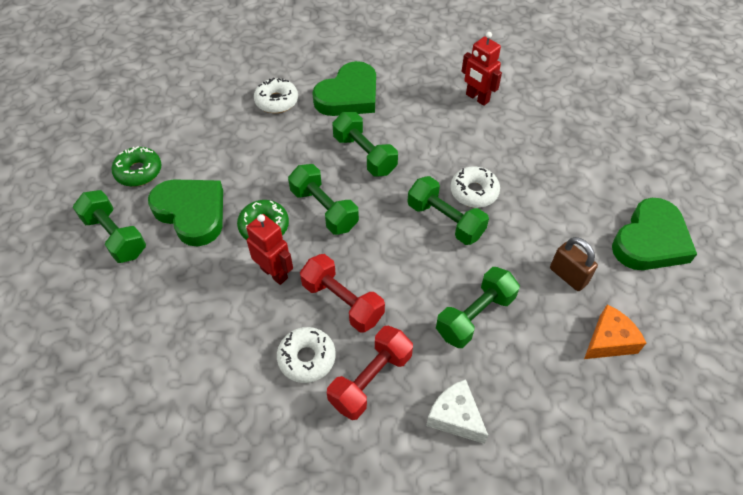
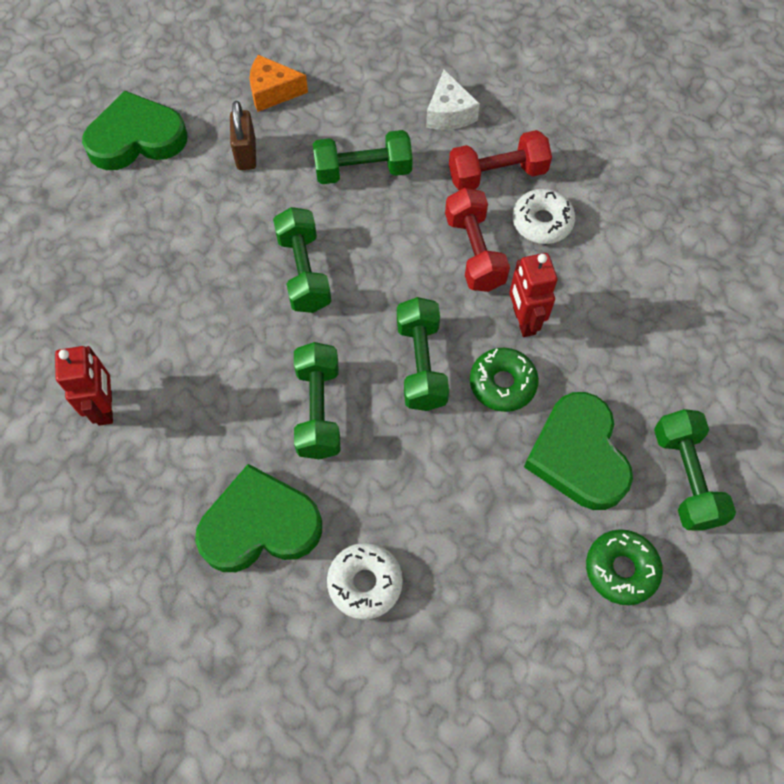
camera: 145 degrees left, 10 degrees up
white donut [450,166,500,208] -> none

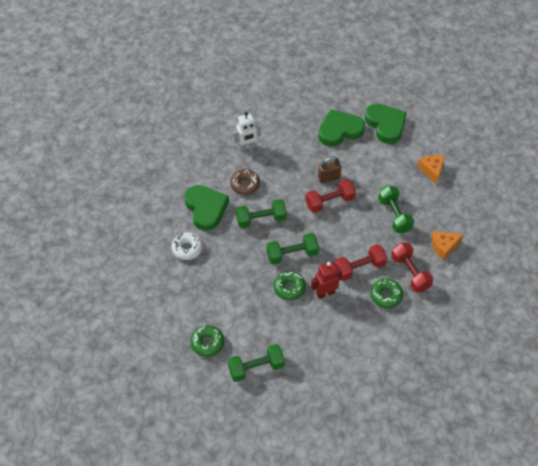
camera: 80 degrees right, 10 degrees down
red robot [55,346,113,426] -> white robot [233,112,261,151]
brown padlock [230,101,256,170] -> brown padlock moved to [318,156,341,183]
green dumbbell [273,207,331,313] -> red dumbbell [306,179,356,213]
white cheese [426,70,480,130] -> orange cheese [431,231,463,260]
white donut [512,189,575,244] -> green donut [370,279,403,308]
green heart [524,392,633,510] -> green heart moved to [318,109,365,146]
none -> brown donut [230,169,260,195]

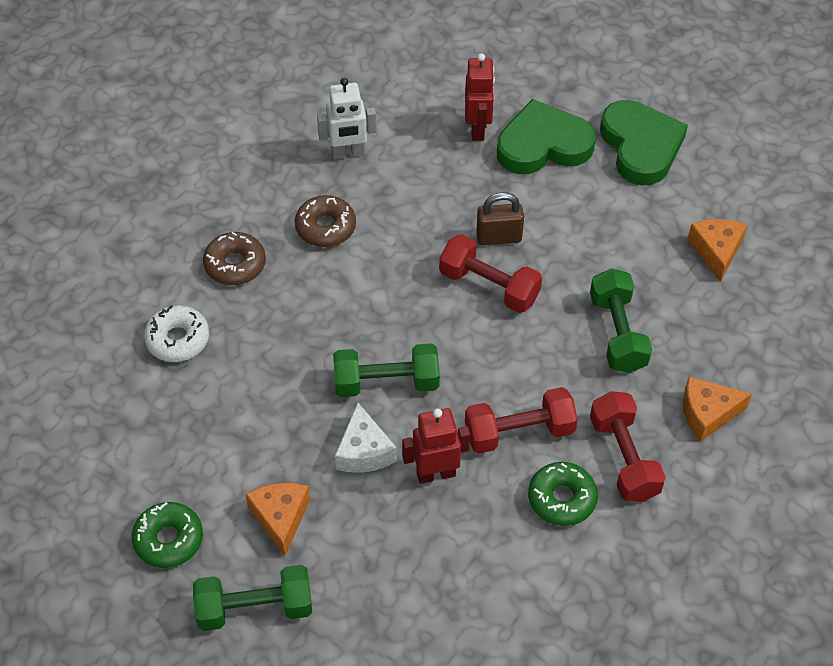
camera: 10 degrees right, 0 degrees up
green heart [184,185,229,231] -> brown donut [203,232,266,285]
green dumbbell [236,199,287,228] -> none
green donut [273,271,306,300] -> white cheese [335,403,397,473]
red dumbbell [306,179,356,213] -> red dumbbell turned 45 degrees clockwise [439,234,542,313]
none -> orange cheese [245,483,310,556]
none -> red robot [465,53,495,141]

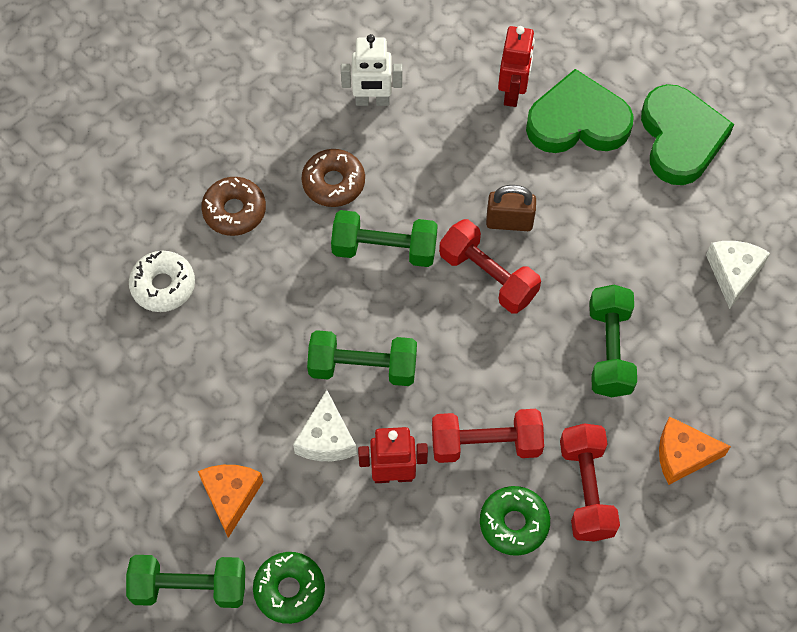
camera: 10 degrees right, 10 degrees up
green donut [132,502,203,568] -> green donut moved to [253,552,325,624]
orange cheese [687,219,747,282] -> white cheese [706,241,770,309]
none -> green dumbbell [331,210,438,267]

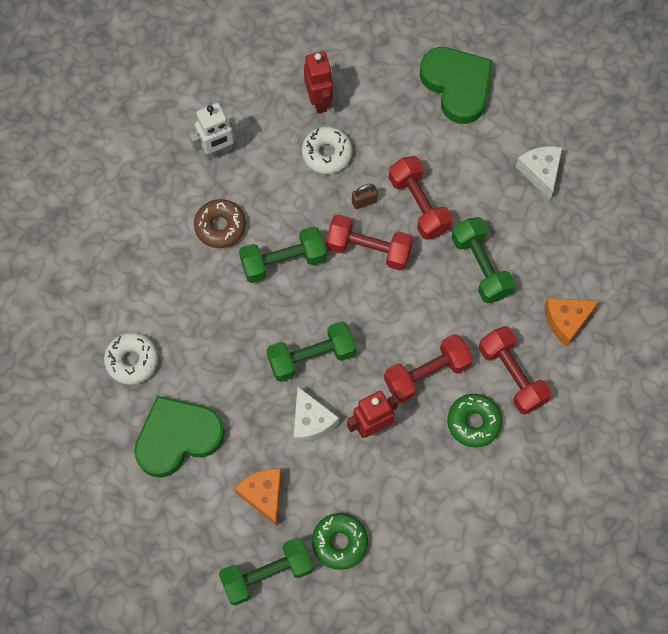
camera: 25 degrees left, 5 degrees up
brown donut [201,177,266,236] -> none
brown padlock [486,185,536,231] -> brown padlock [352,184,378,209], size x0.66
green heart [526,69,634,153] -> green heart moved to [134,396,225,478]
none -> white donut [302,126,352,174]
none -> red dumbbell [389,156,453,240]

